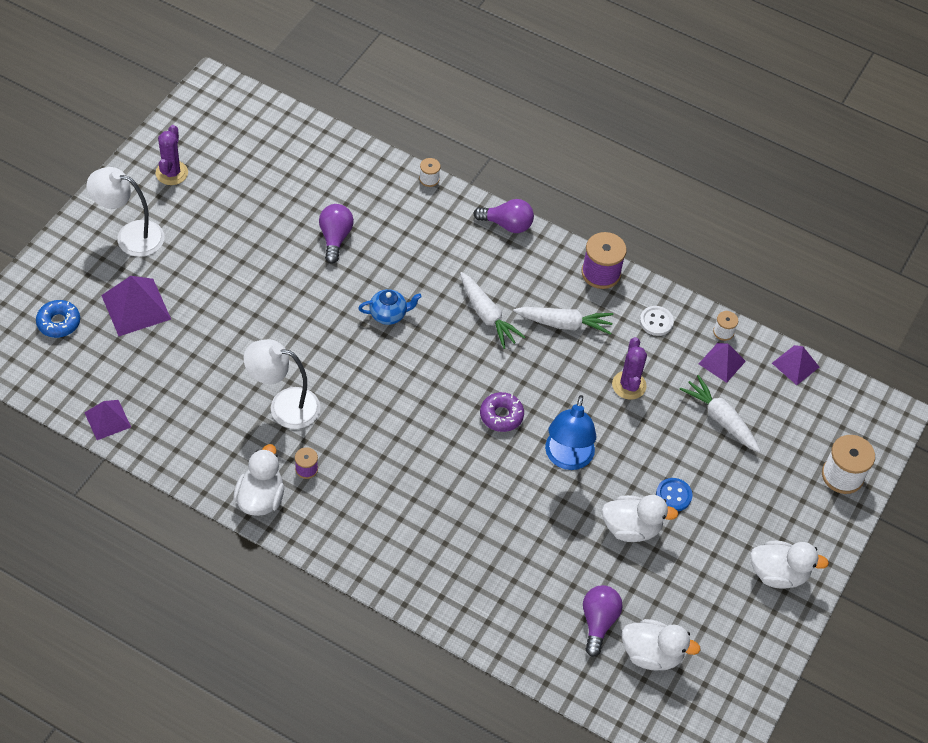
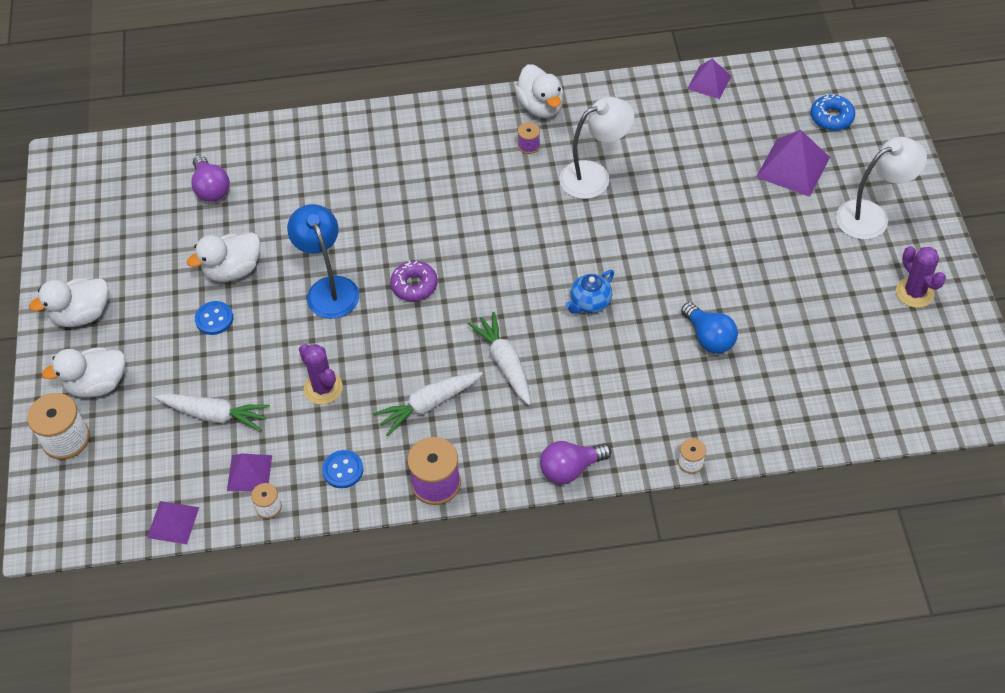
camera: 150 degrees right, 0 degrees up
purple light bulb [319,204,354,264] -> blue light bulb [681,302,738,354]
white carrot [460,272,525,349] -> white carrot turned 45 degrees clockwise [468,312,531,405]
white duck [622,619,701,671] -> white duck moved to [42,347,125,398]
white button [640,306,674,336] -> blue button [322,450,363,488]

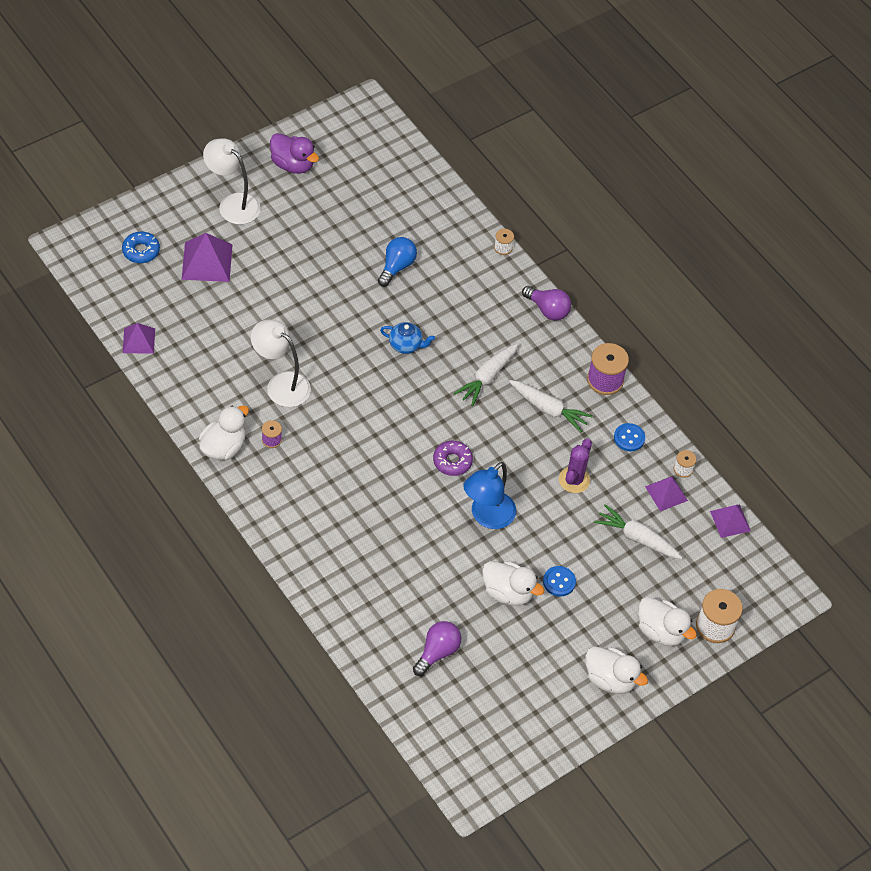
camera: 125 degrees left, 0 degrees up
white carrot [155,393,270,431] -> white carrot turned 45 degrees counterclockwise [594,504,683,559]
purple cactus [896,246,946,308] -> purple duck [270,133,319,174]

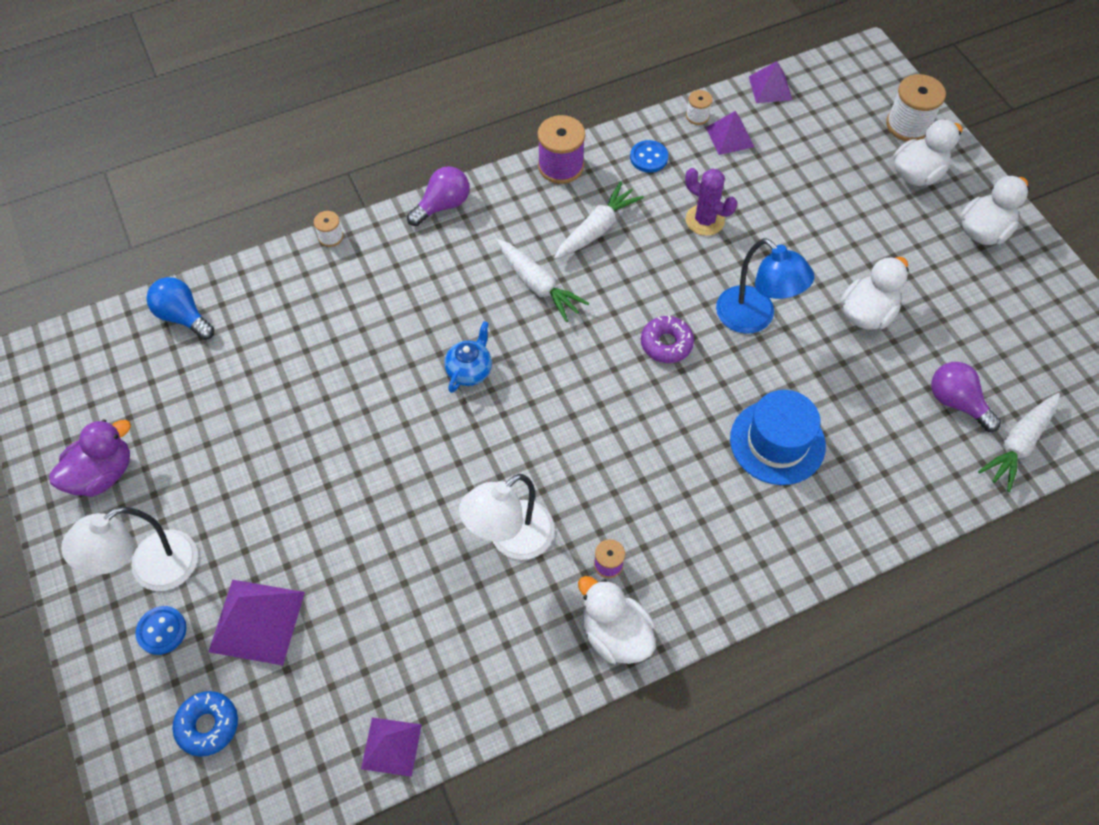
camera: 75 degrees left, 5 degrees up
blue light bulb [378,237,417,287] -> blue light bulb moved to [146,277,215,340]
blue button [543,566,576,597] -> blue button moved to [135,606,187,655]
white carrot [594,504,683,559] -> white carrot moved to [978,393,1060,492]
none -> blue hat [730,390,826,485]

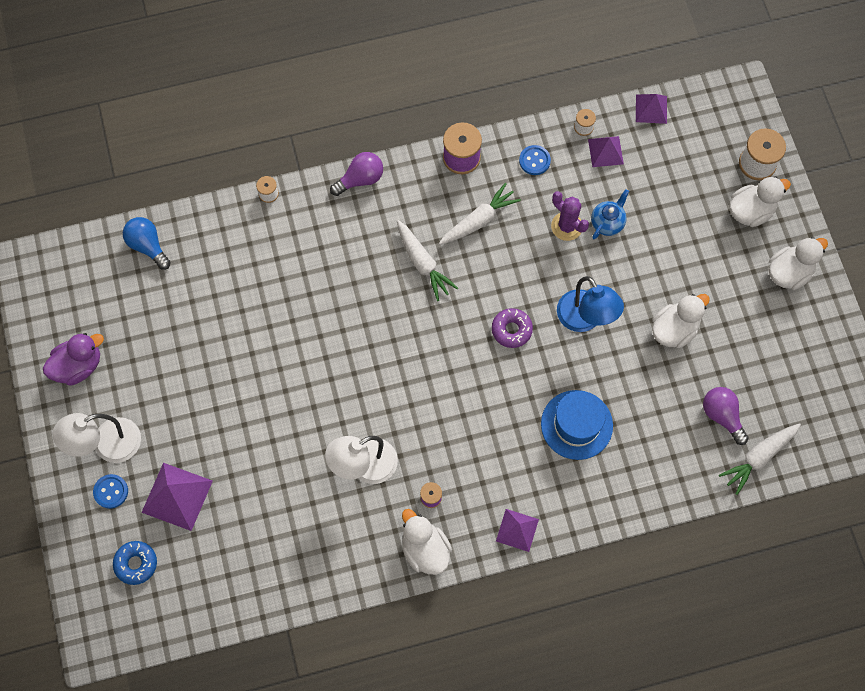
camera: 10 degrees right, 10 degrees up
purple pyramid [361,717,422,777] -> purple pyramid moved to [496,509,539,552]
blue teapot [444,321,492,393] -> blue teapot moved to [591,189,629,239]

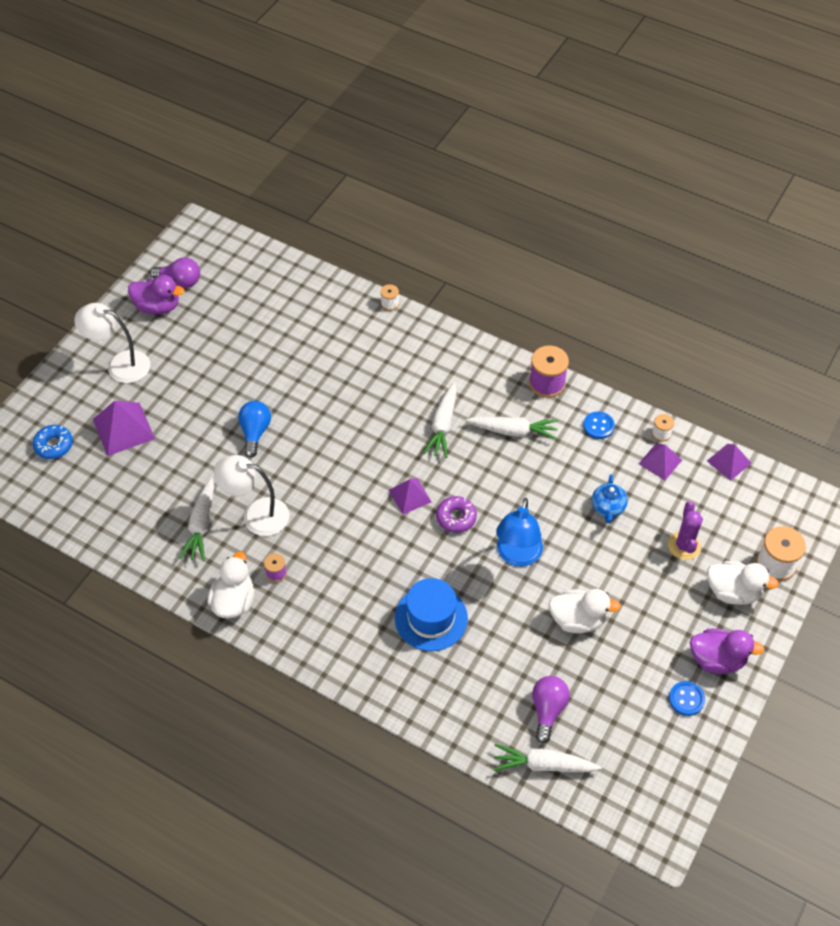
camera: 45 degrees right, 15 degrees down
blue button [93,474,128,509] -> blue button moved to [669,681,705,716]
blue light bulb [123,217,171,270] -> blue light bulb moved to [238,401,271,458]
purple light bulb [330,152,383,196] -> purple light bulb moved to [150,258,200,288]
purple pyramid [496,509,539,552] -> purple pyramid moved to [389,478,431,514]
purple cactus [551,191,589,241] -> purple cactus moved to [668,501,703,560]
blue teapot [591,189,629,239] -> blue teapot turned 105 degrees clockwise [592,474,628,523]
white duck [769,237,828,290] -> purple duck [690,629,765,674]
none -> white carrot [179,478,214,561]

